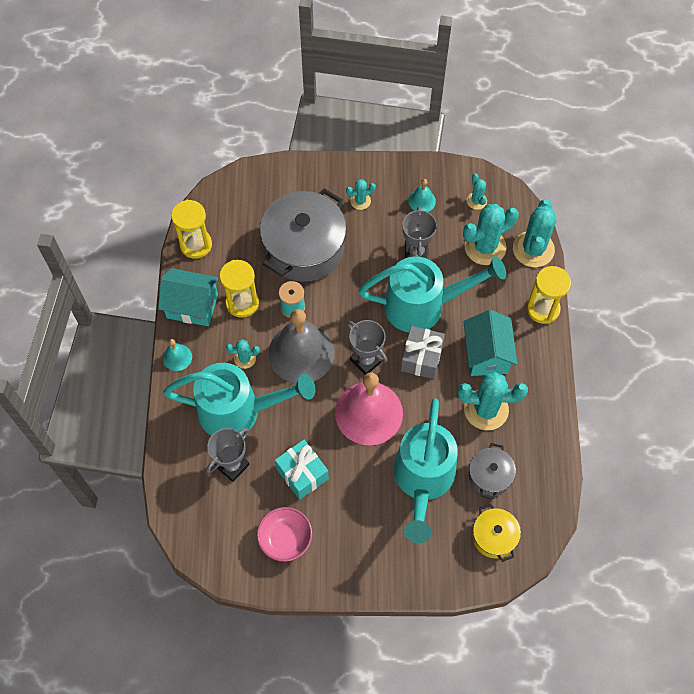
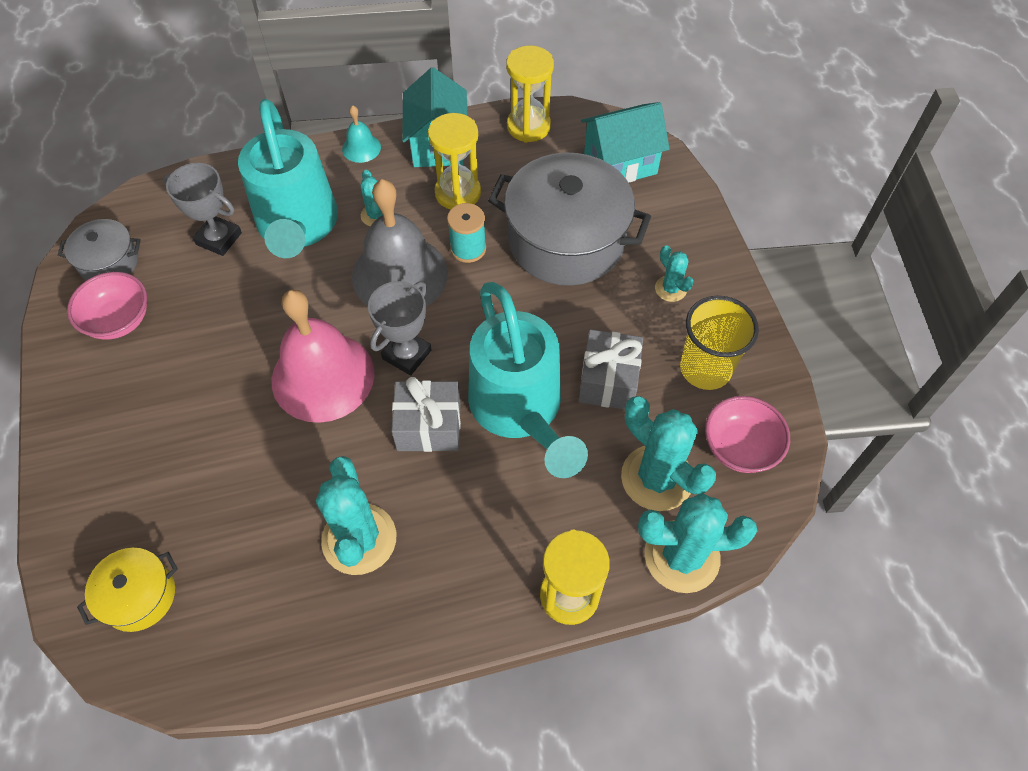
camera: 75 degrees right, 5 degrees down
turquoise gift [275,440,329,500] -> none
turquoise watering can [394,398,458,543] -> none
grey trophy [402,206,437,259] -> grey gift [579,329,643,410]
turquoise bell [408,179,436,212] -> yellow cup [680,296,759,390]
turquoise house [463,310,517,376] -> turquoise house moved to [581,102,670,183]
turquoise cactus [467,173,487,210] -> pink bowl [705,396,790,473]
grey pot [469,443,516,499] -> grey pot moved to [58,219,141,281]

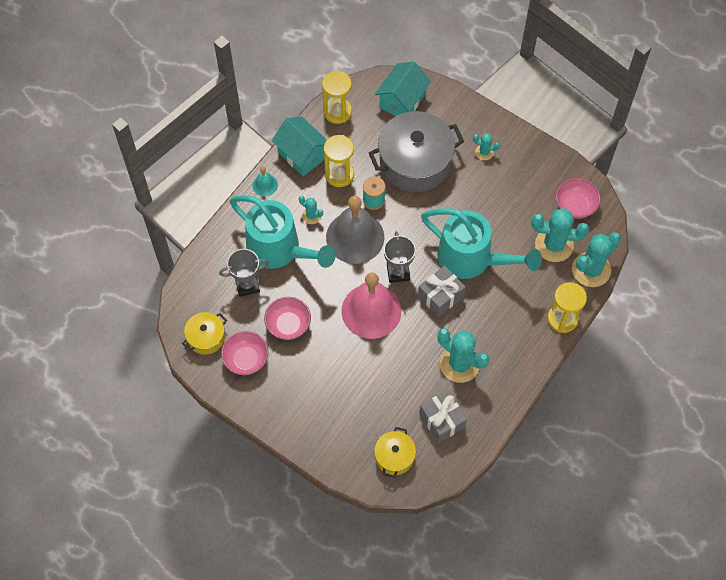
camera: 40 degrees left, 5 degrees up
grey pot [58,219,141,281] -> yellow pot [182,312,227,355]
grey gift [579,329,643,410] -> grey gift moved to [419,390,467,443]
yellow cup [680,296,759,390] -> none
none -> pink bowl [264,297,311,340]

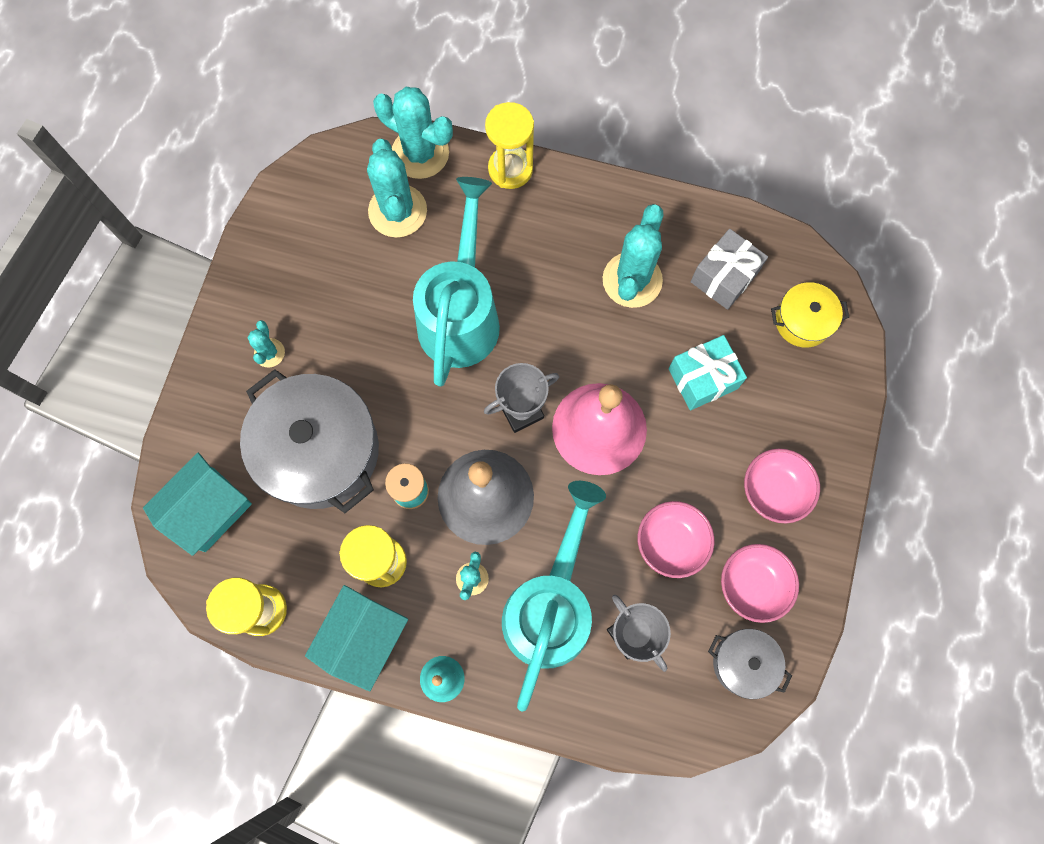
camera: 110 degrees left, 10 degrees up
yellow pot [182,312,227,355] -> grey pot [708,629,792,699]
turquoise house [375,61,431,116] -> turquoise house turned 60 degrees counterclockwise [143,453,252,556]
grey gift [418,266,465,317] -> none
pink bowl [556,178,601,219] -> pink bowl moved to [744,448,820,523]
none -> turquoise gift [669,335,747,410]

